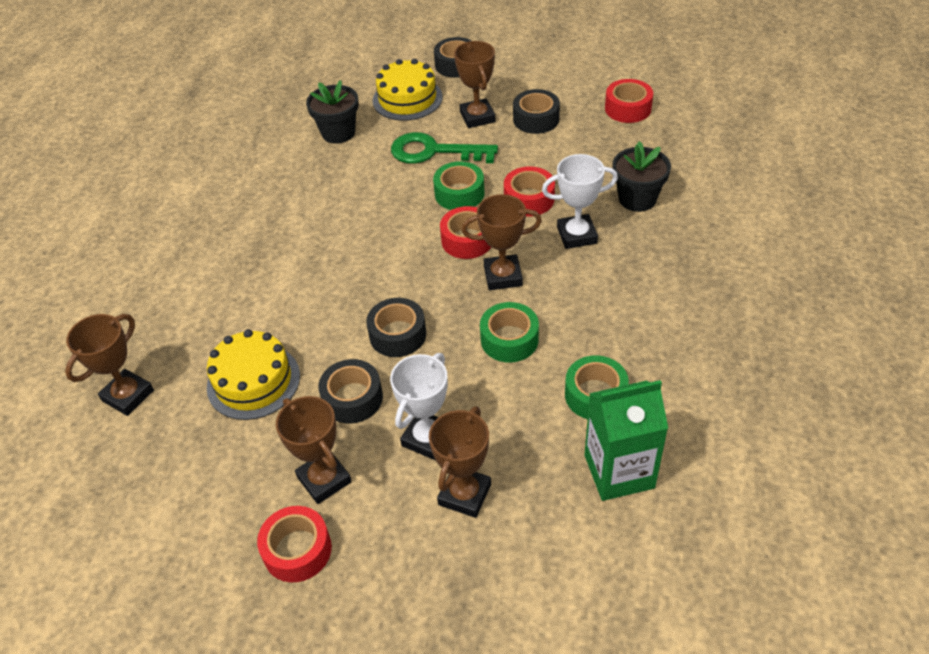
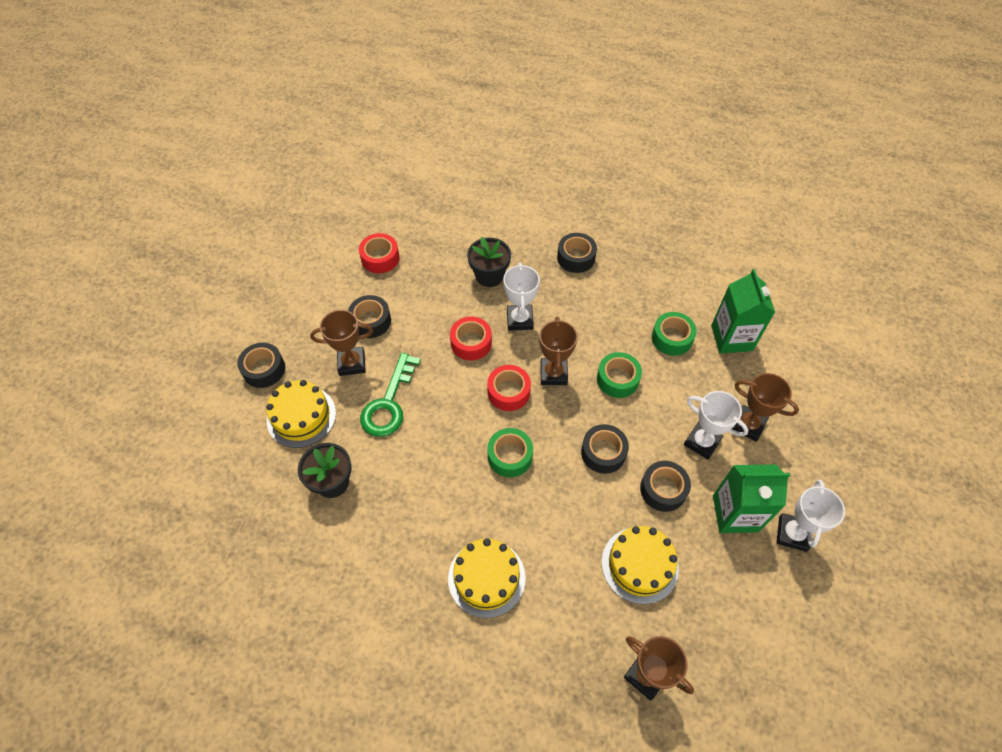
camera: 85 degrees left, 10 degrees up
red tape [257,506,332,582] -> white trophy [777,479,845,552]
brown trophy [276,396,352,504] -> green carton [713,465,790,533]
green tape [433,161,484,210] -> green tape moved to [487,428,533,477]
none -> yellow cake [448,539,526,618]
none -> black tape [557,233,597,273]

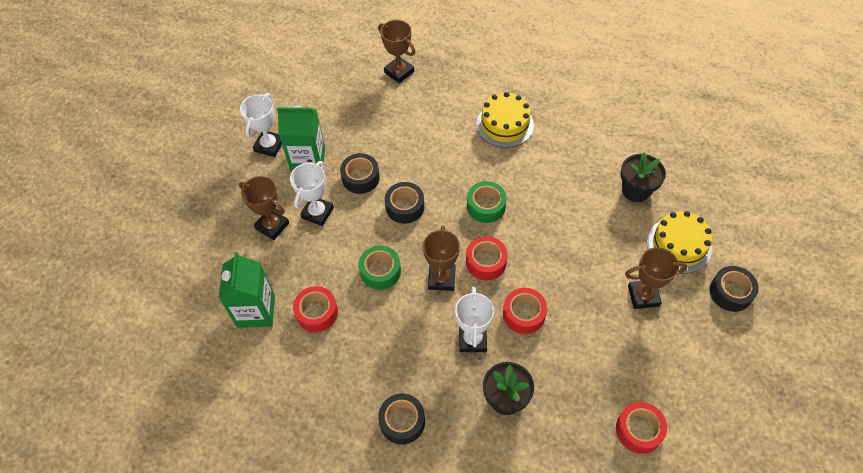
camera: 175 degrees left, 0 degrees up
black tape [348,295,391,338] -> none
green key [360,353,421,437] -> none
yellow cake [602,526,679,604] -> none
green tape [652,312,697,356] -> red tape [293,286,338,332]
white trophy [684,391,749,460] -> white trophy turned 75 degrees clockwise [290,161,334,226]

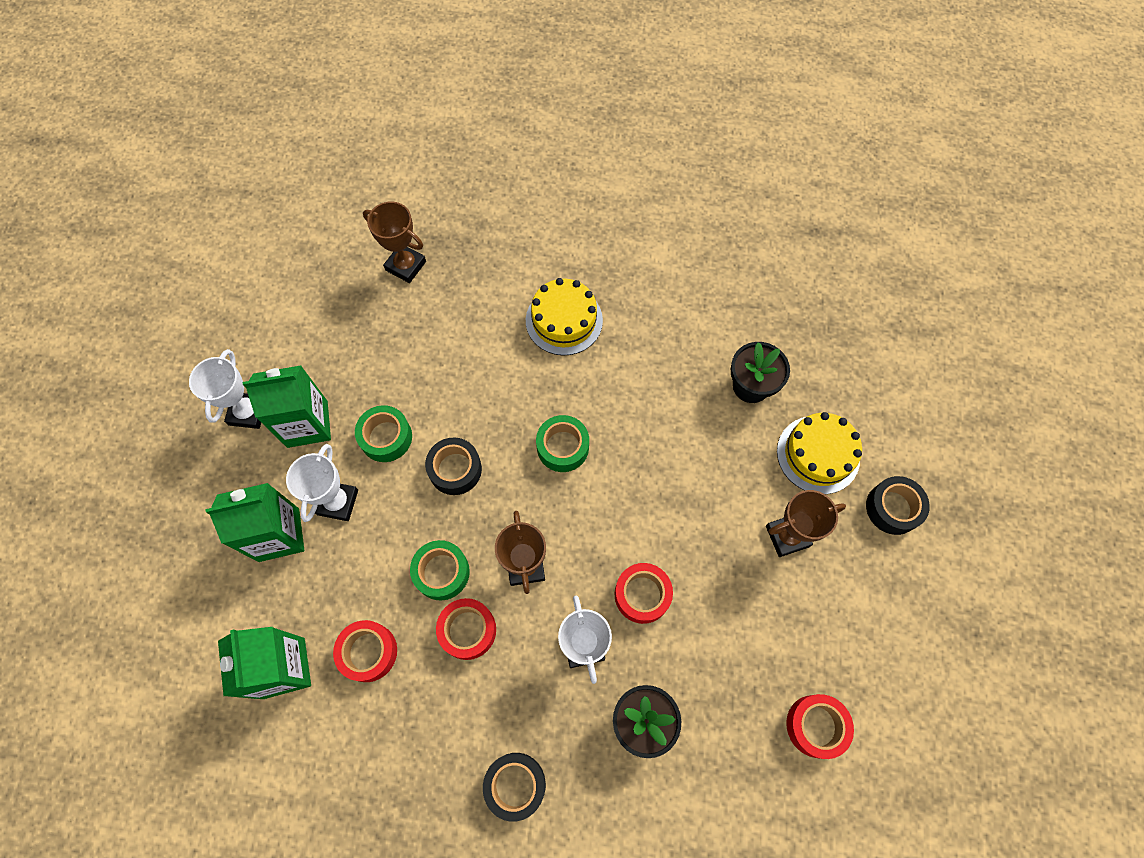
camera: 15 degrees left, 10 degrees up
brown trophy [239,176,289,240] -> green carton [205,483,304,562]
black tape [340,153,380,194] -> green tape [355,405,412,462]
red tape [466,236,508,280] -> red tape moved to [436,598,496,660]

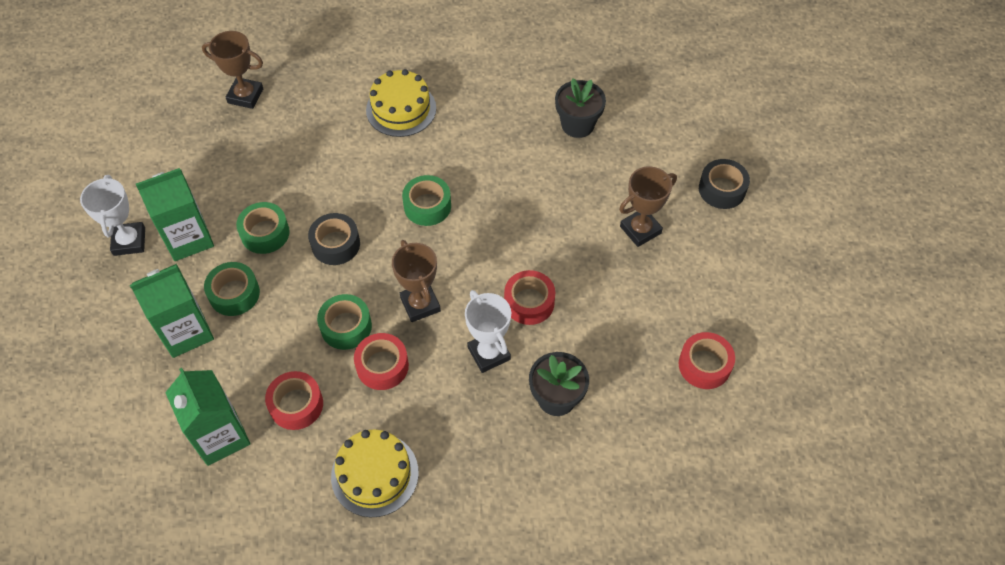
camera: 15 degrees left, 10 degrees down
white trophy [286,444,358,522] -> green tape [204,262,260,316]
black tape [483,753,546,822] -> none
yellow cake [777,412,862,494] -> yellow cake moved to [331,430,419,517]

